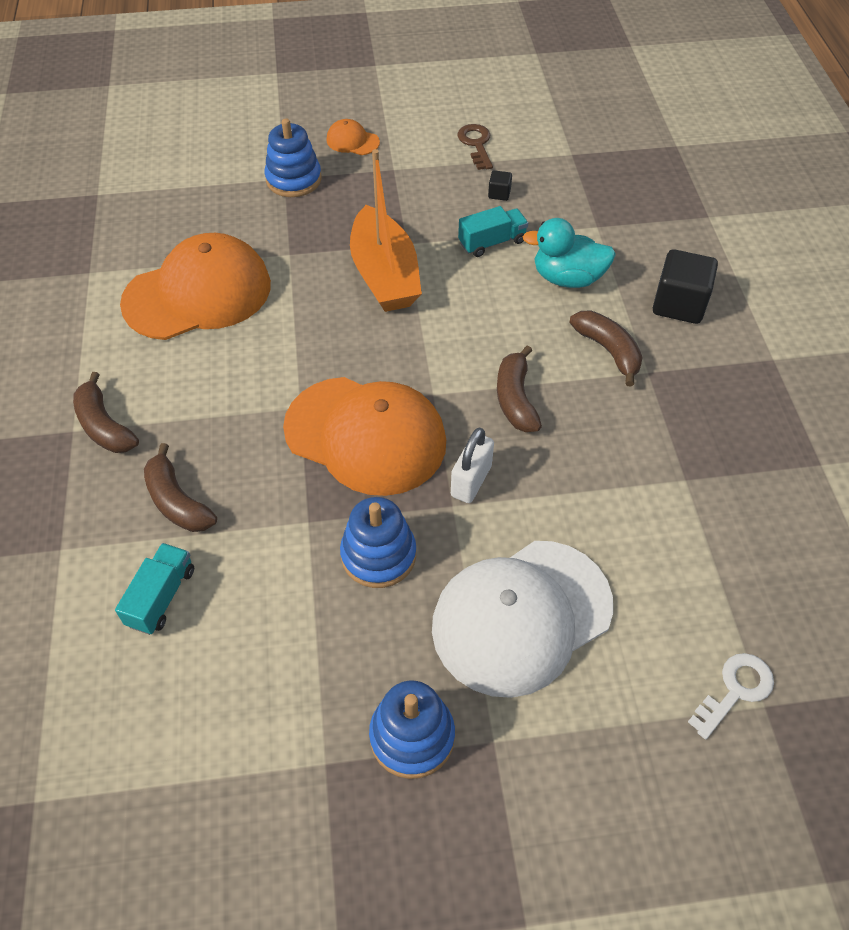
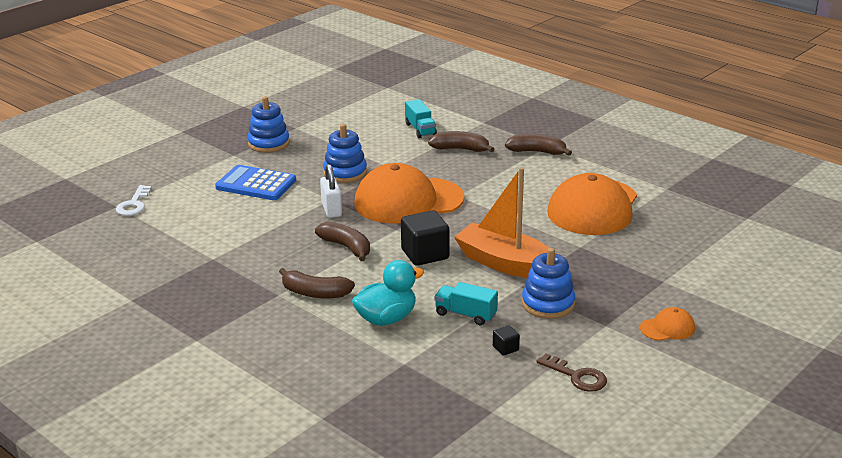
camera: 140 degrees right, 25 degrees down
blue stacking toy [265,118,322,197] -> blue stacking toy moved to [522,248,575,319]
white cap [432,541,613,698] -> blue calculator [215,165,296,200]
turquoise truck [458,206,528,257] -> turquoise truck turned 90 degrees clockwise [435,282,498,325]
black cube [653,249,718,324] -> black cube moved to [401,210,450,266]

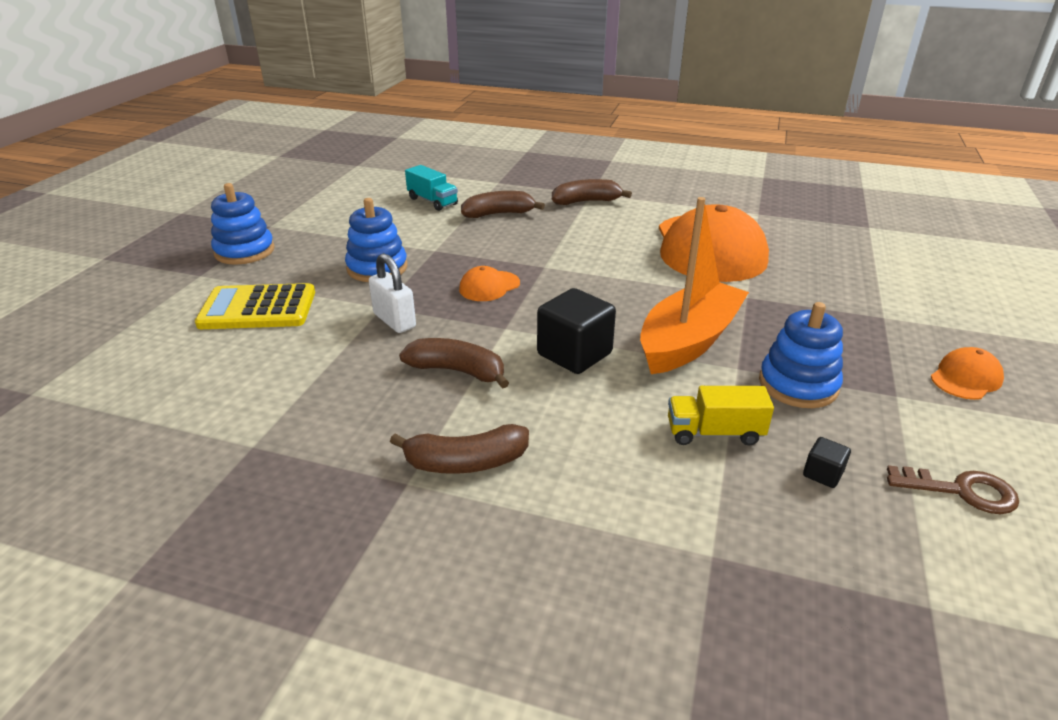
camera: 25 degrees left, 5 degrees up
white key [116,185,151,216] -> none
blue calculator [215,165,296,200] -> yellow calculator [195,283,315,329]
turquoise duck [352,260,424,326] -> none
orange cap [354,163,465,224] -> orange cap [459,266,520,301], size x0.42
turquoise truck [435,282,498,325] -> yellow truck [668,386,774,445]
orange boat [454,167,557,278] -> orange boat turned 120 degrees clockwise [640,197,749,374]

